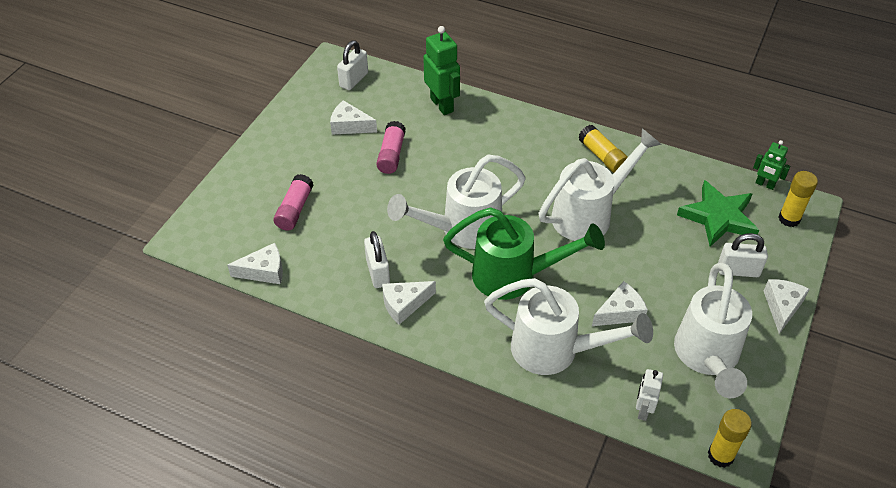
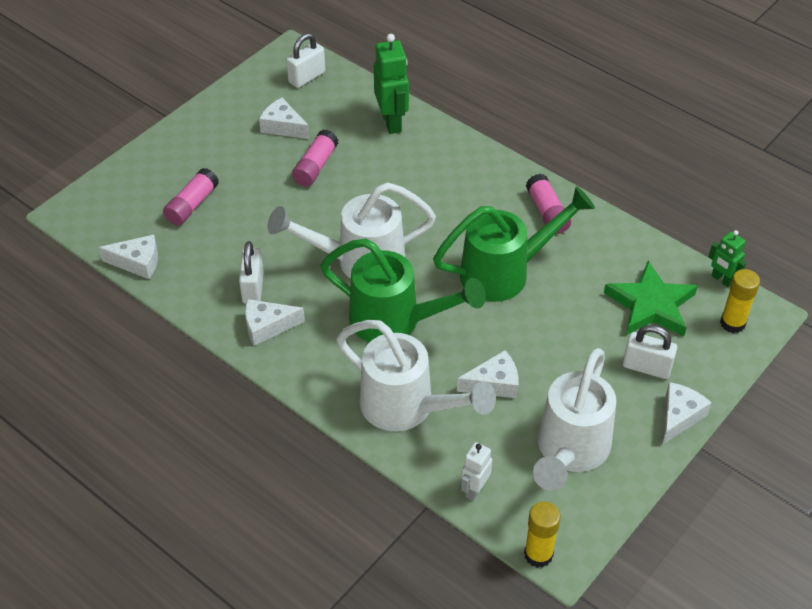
camera: 15 degrees right, 0 degrees up
white watering can [539,128,662,241] -> green watering can [433,186,595,302]
yellow glue stick [578,125,628,173] -> pink glue stick [526,174,571,234]

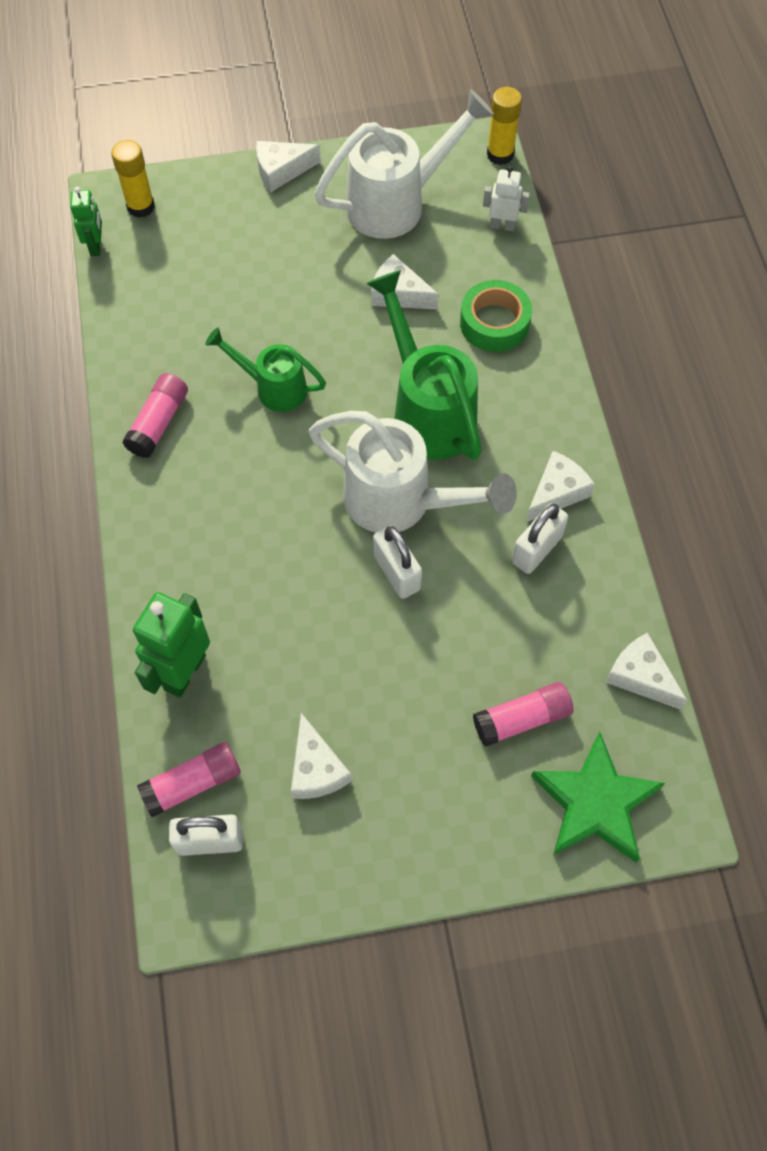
camera: 140 degrees left, 15 degrees up
white cheese [245,299,305,346] -> white cheese turned 75 degrees counterclockwise [526,451,595,522]
pink glue stick [292,130,338,186] -> pink glue stick moved to [137,742,241,817]
white watering can [337,320,496,431] -> green tape [460,280,532,352]
green watering can [433,186,595,302] -> green watering can [205,328,326,412], size x0.60
white robot [461,442,492,501] -> white robot turned 150 degrees counterclockwise [483,166,530,231]
green star [604,261,698,336] -> green star moved to [531,732,665,862]
white padlock [623,325,677,379] -> white padlock moved to [373,525,422,599]

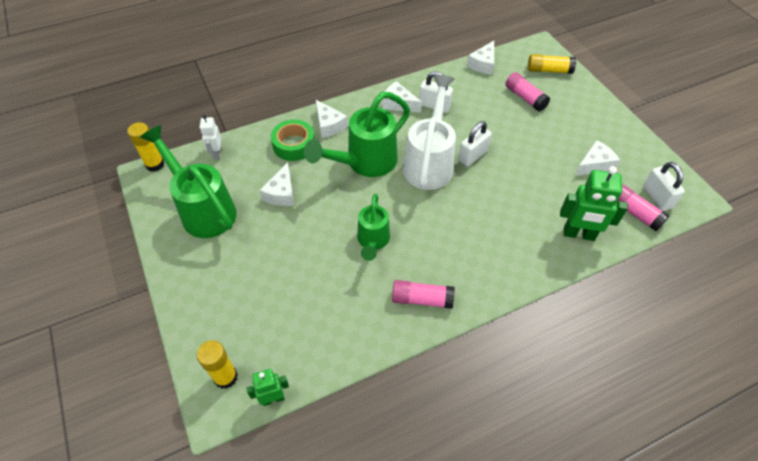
camera: 105 degrees left, 10 degrees down
white cheese [256,141,321,192] -> white cheese moved to [316,100,348,138]
white watering can [314,89,494,239] -> green watering can [140,125,237,238]
green star [531,732,665,862] -> yellow glue stick [528,54,576,74]

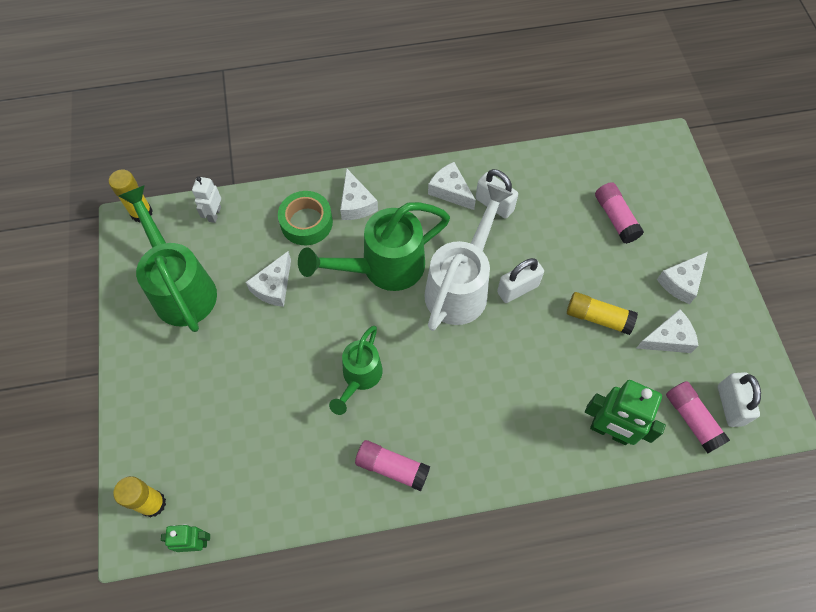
camera: 15 degrees right, 10 degrees up
white cheese [467,41,494,75] -> white cheese moved to [657,252,708,304]
yellow glue stick [528,54,576,74] -> yellow glue stick moved to [567,292,638,335]

